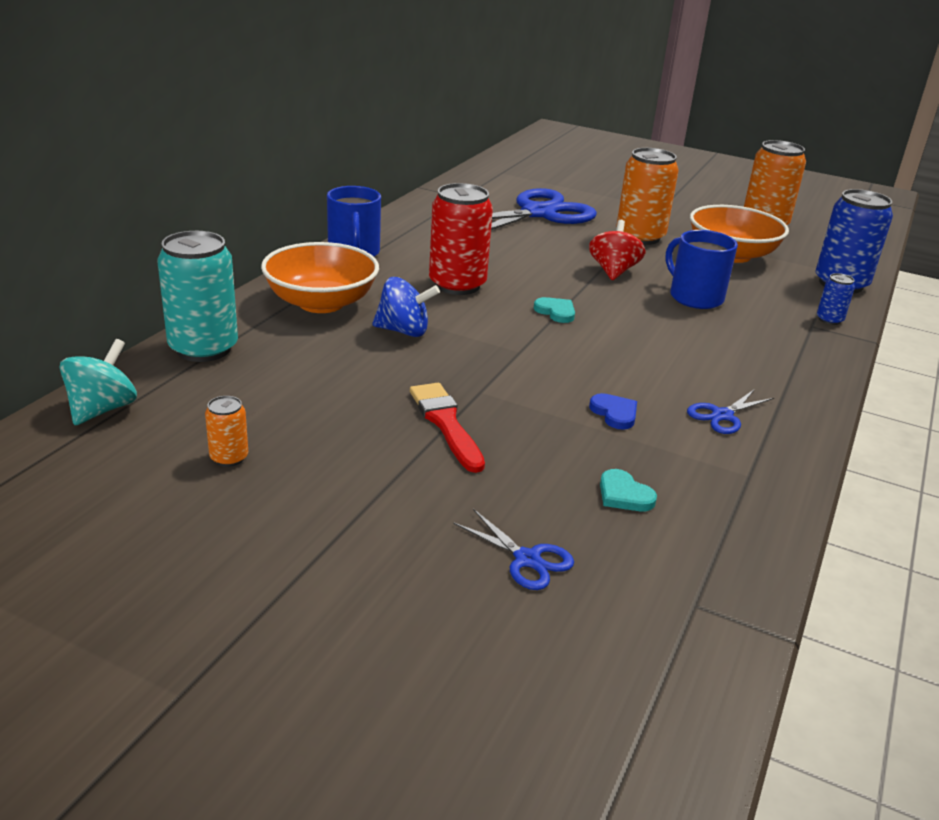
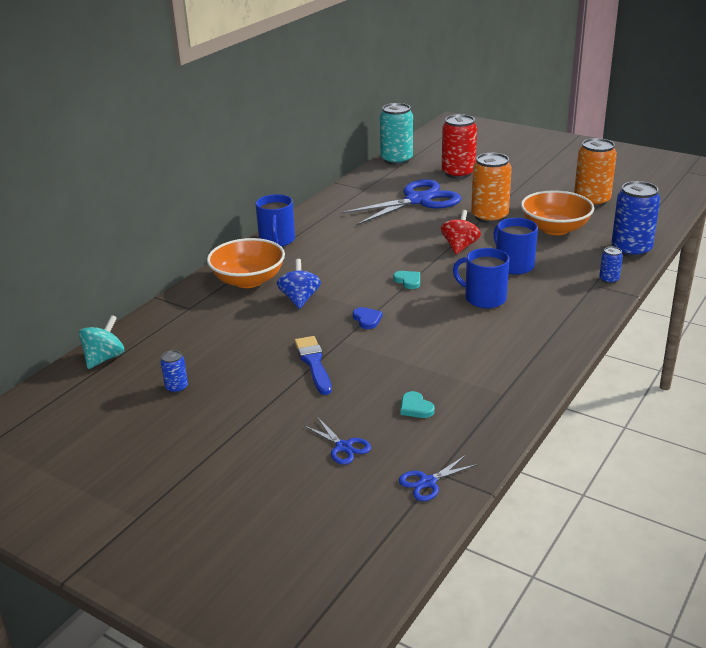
camera: 10 degrees right, 0 degrees up
turquoise can [157,231,238,362] -> turquoise can moved to [380,103,413,165]
orange can [205,396,248,467] -> blue can [161,350,188,393]
blue spinning top [372,277,440,337] -> blue spinning top turned 105 degrees counterclockwise [277,259,321,309]
red brush [410,383,485,473] -> blue brush [294,336,332,395]
red can [429,183,493,295] -> red can moved to [442,114,477,179]
blue heart [589,393,637,430] -> blue heart moved to [353,307,382,329]
blue scissors [687,389,774,434] -> blue scissors moved to [399,455,478,501]
none -> blue mug [453,248,510,308]

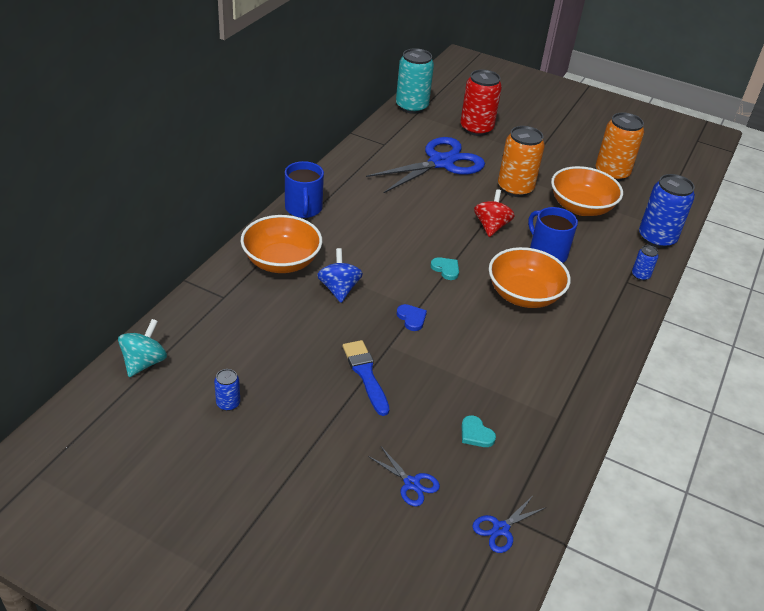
camera: 10 degrees left, 10 degrees up
blue mug [453,248,510,308] -> orange bowl [489,247,571,308]

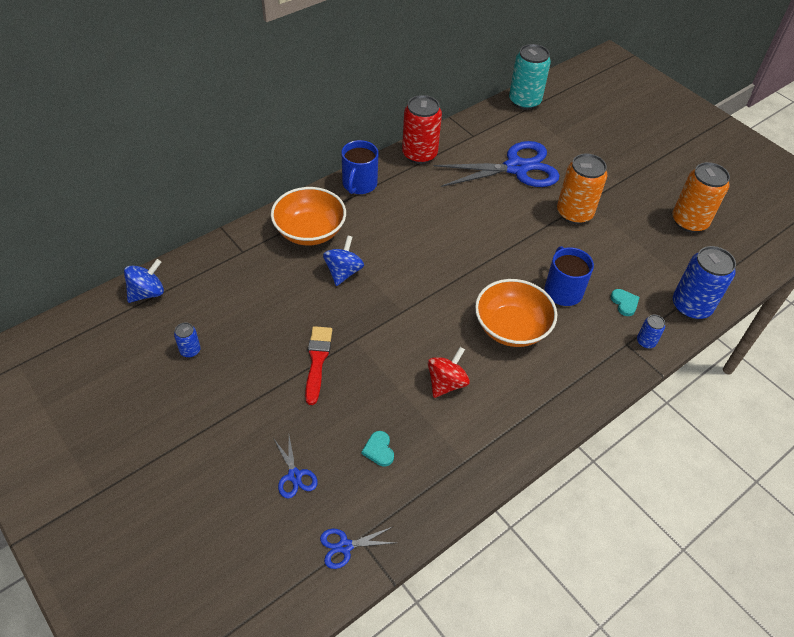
camera: 25 degrees right, 10 degrees up
turquoise spinning top [118,319,167,377] -> blue spinning top [124,259,164,303]
blue brush [343,340,390,416] -> red brush [305,326,332,405]
blue heart [397,304,427,331] -> none
turquoise heart [430,257,459,280] -> turquoise heart moved to [611,289,640,316]
red can [460,70,502,136] -> red can moved to [402,95,442,164]
red spinning top [474,189,514,237] -> red spinning top moved to [428,347,470,398]
orange bowl [551,166,623,216] -> none

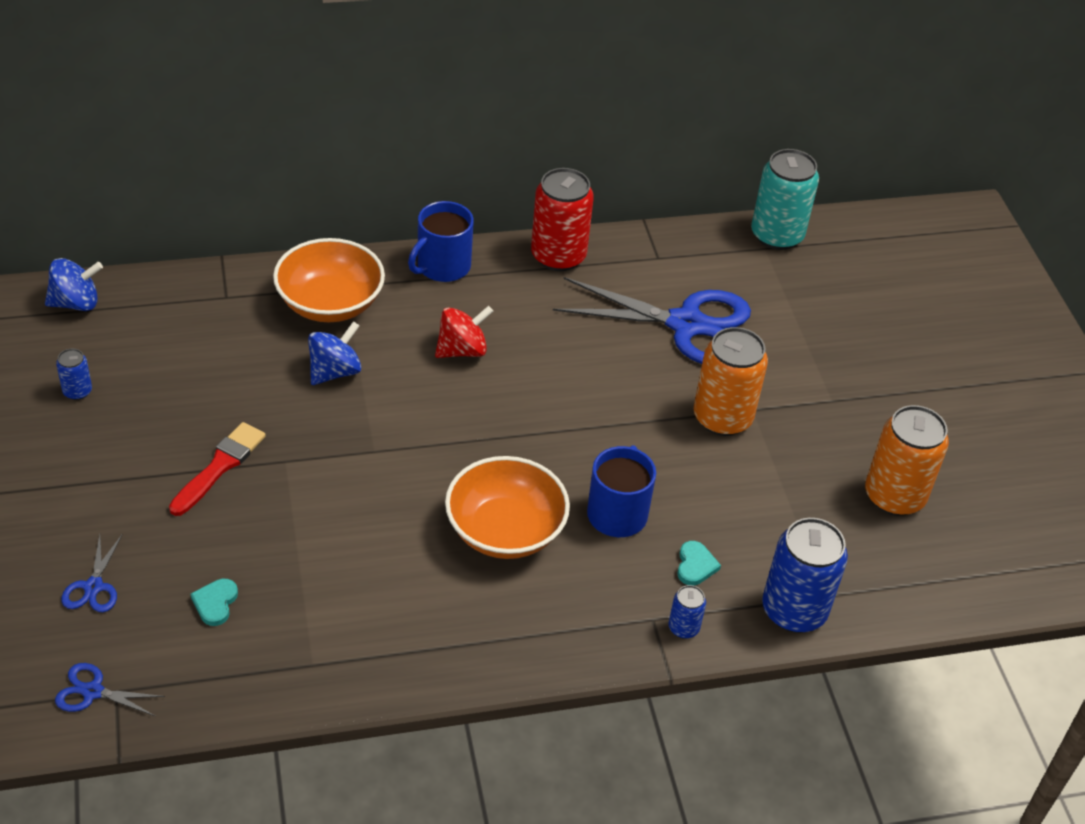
camera: 25 degrees right, 5 degrees down
red spinning top [428,347,470,398] -> red spinning top moved to [435,306,494,358]

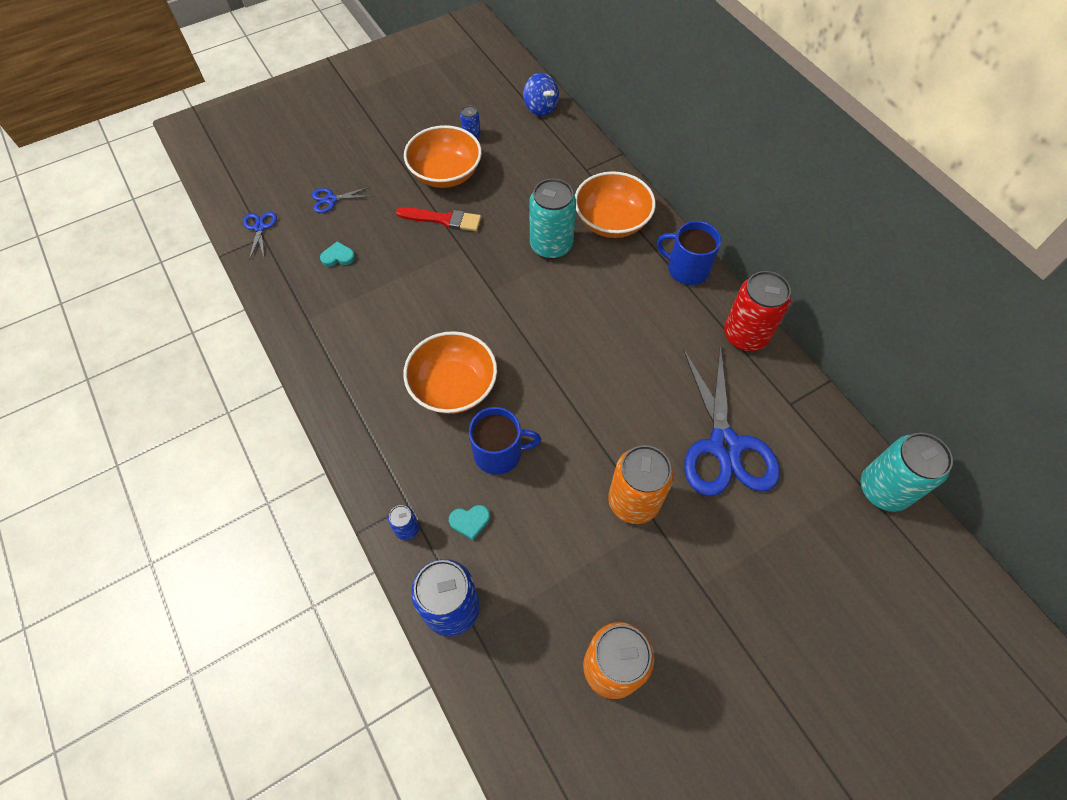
camera: 75 degrees right, 15 degrees up
blue spinning top [308,321,361,385] -> turquoise can [530,178,576,259]
red spinning top [435,306,494,358] -> none
none -> orange bowl [404,125,482,188]

